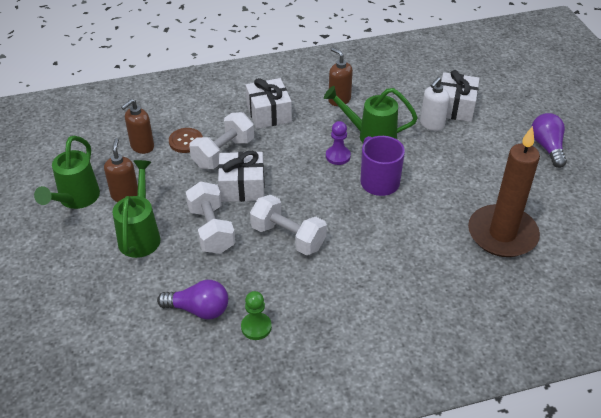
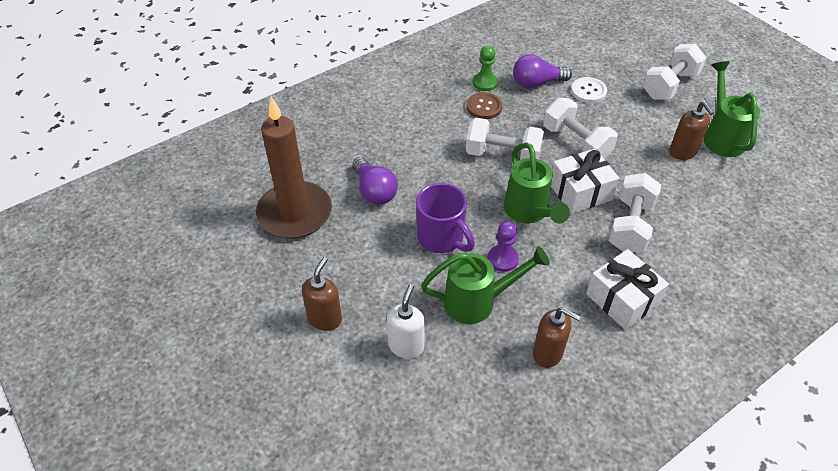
camera: 160 degrees right, 5 degrees up
green watering can [113,160,161,258] -> green watering can moved to [504,143,570,224]
brown soap dispenser [121,99,154,154] -> brown soap dispenser moved to [302,257,342,331]
brown button [169,128,203,153] -> brown button moved to [466,92,503,119]
white gift [441,70,480,122] -> none
purple light bulb [531,113,567,168] -> purple light bulb moved to [353,157,398,205]
none -> white button [571,77,607,103]
none -> white dumbbell [643,44,707,100]

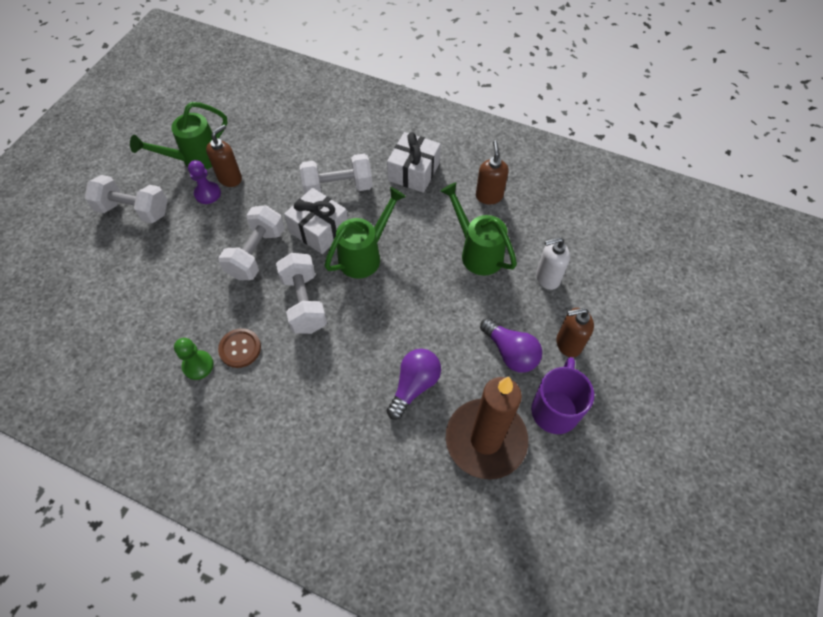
camera: 120 degrees left, 10 degrees up
purple mug [416,183,475,253] -> purple mug moved to [531,357,594,434]
purple pawn [488,222,519,272] -> purple pawn moved to [188,160,221,204]
purple light bulb [513,54,572,88] -> purple light bulb moved to [480,318,542,373]
white button [571,77,607,103] -> none

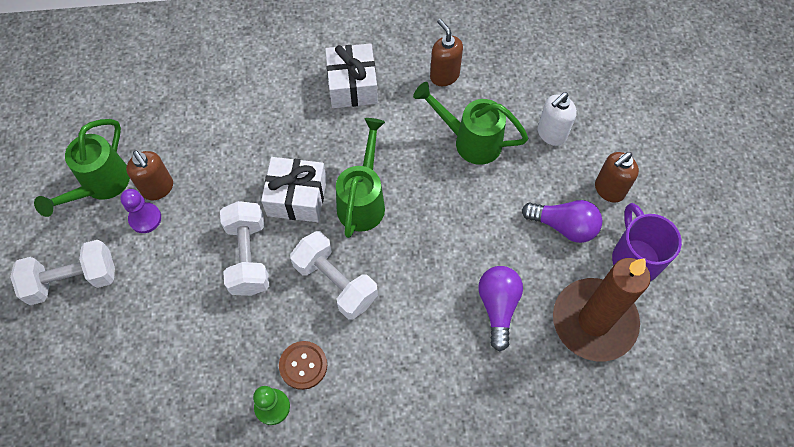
camera: 30 degrees left, 5 degrees up
brown soap dispenser [206,124,242,187] -> brown soap dispenser turned 135 degrees clockwise [126,150,173,200]
white dumbbell [300,154,373,194] -> none

